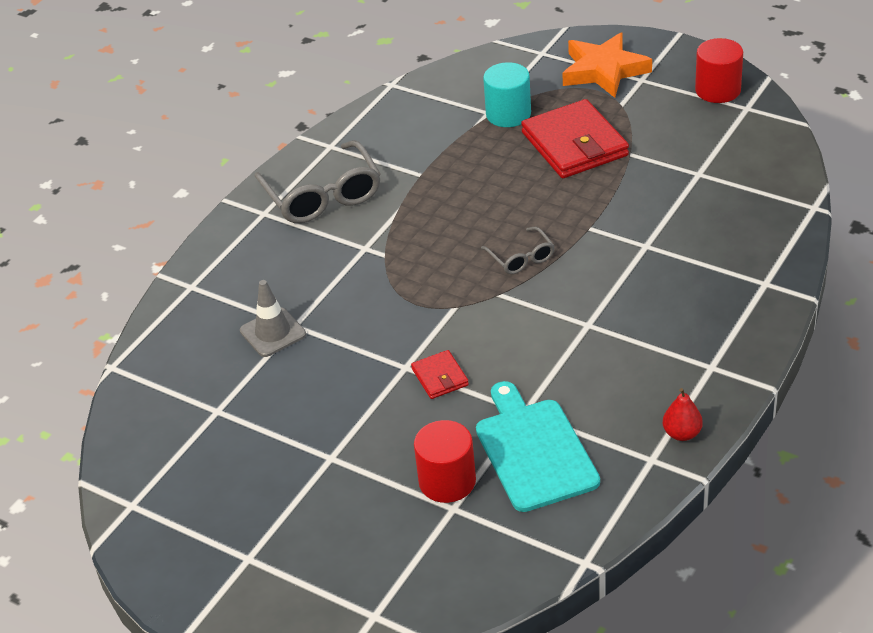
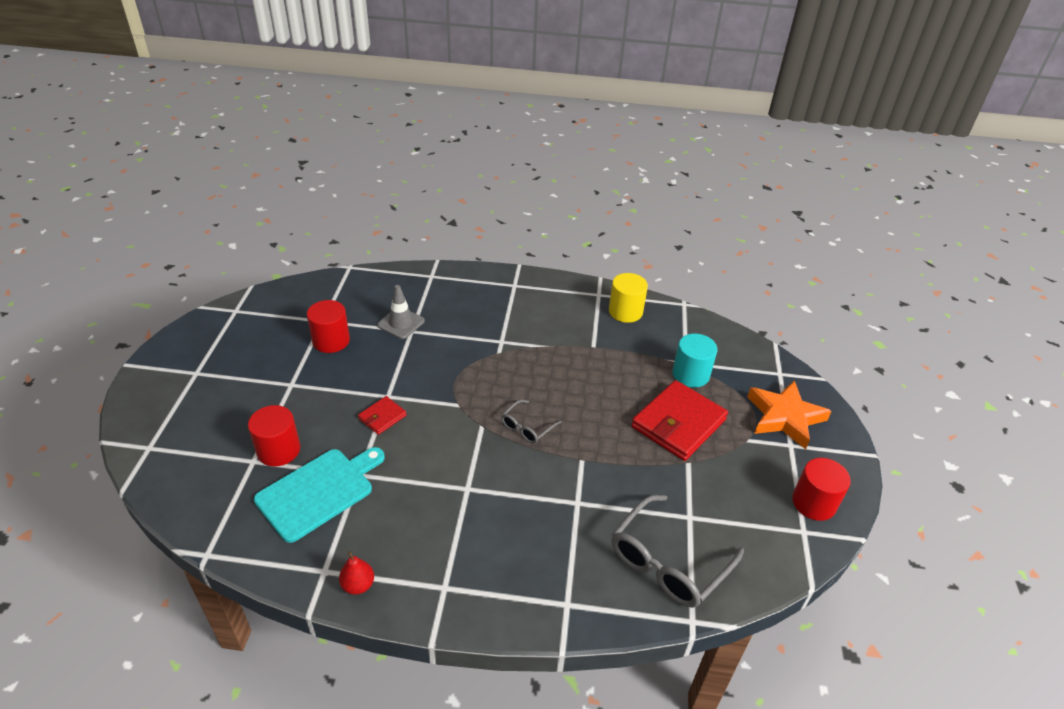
camera: 60 degrees right, 0 degrees up
grey glasses [255,140,381,223] -> grey glasses moved to [611,495,744,608]
none -> red cylinder [307,300,350,353]
none -> yellow cylinder [609,273,648,323]

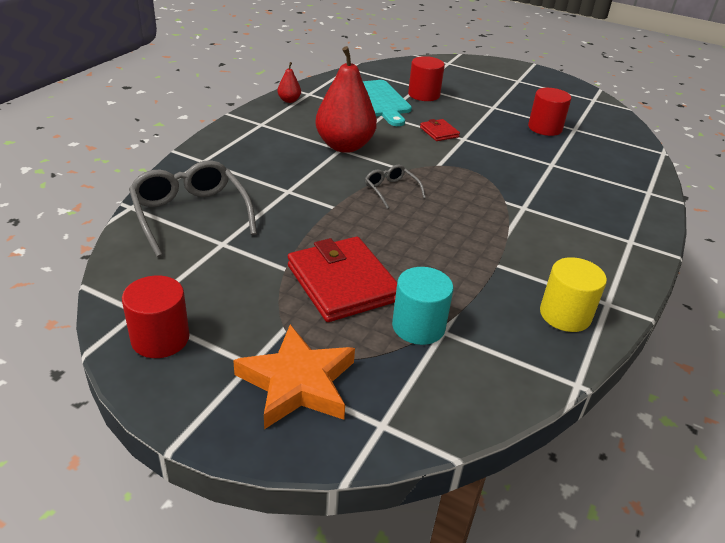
camera: 110 degrees right, 5 degrees down
grey traffic cone [377,285,425,339] -> none
none -> red pear [315,46,377,153]

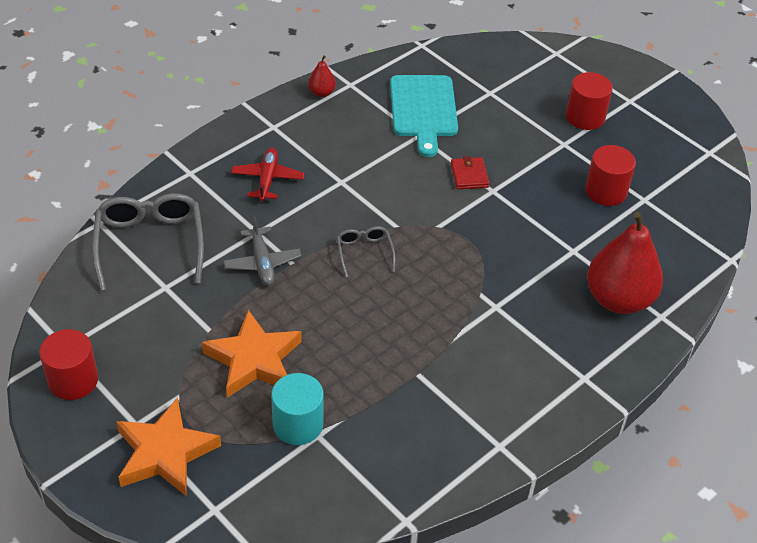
camera: 20 degrees right, 10 degrees up
red wallet [288,237,397,322] -> orange star [202,310,302,398]
red pear [315,46,377,153] -> red pear moved to [587,212,663,314]
red cylinder [408,56,445,101] -> red cylinder moved to [566,72,613,130]
yellow cylinder [540,257,607,332] -> none
none -> grey plane [223,216,302,286]
none -> red plane [231,148,304,201]

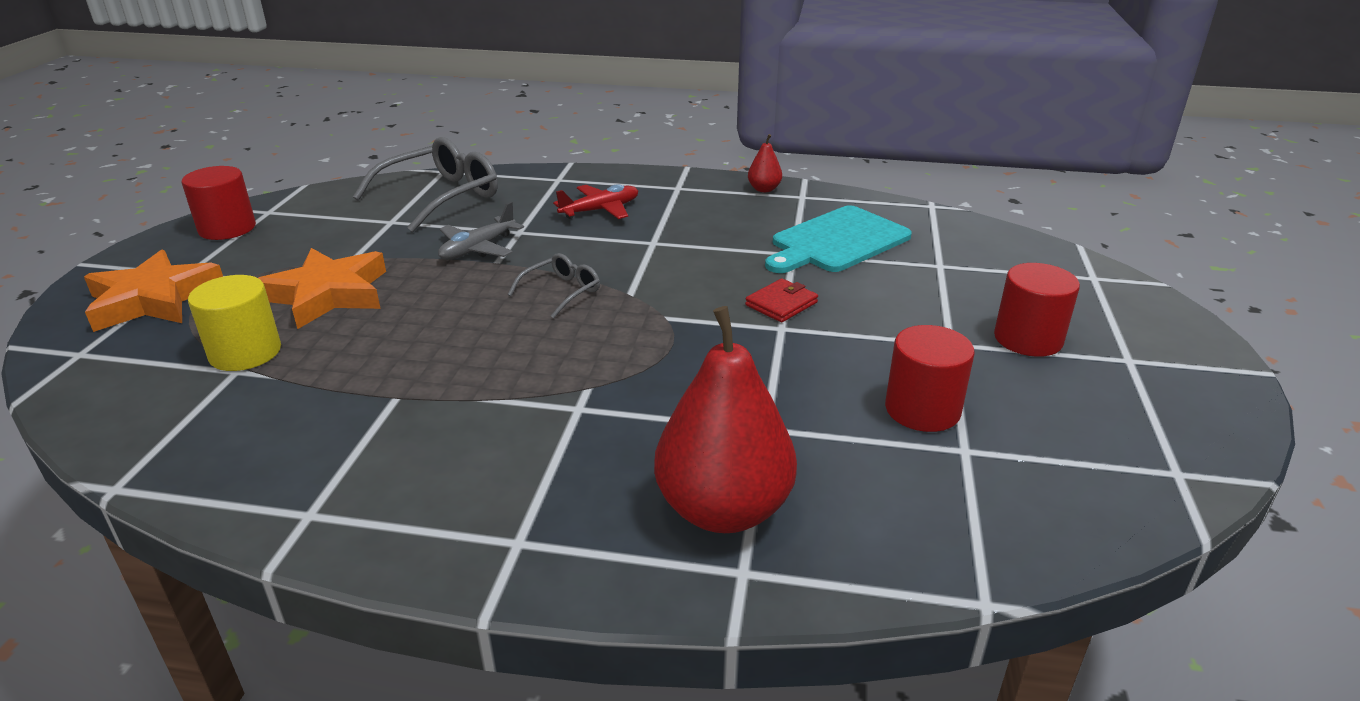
camera: 55 degrees right, 15 degrees down
turquoise cylinder [271,373,324,445] -> yellow cylinder [188,275,281,371]

